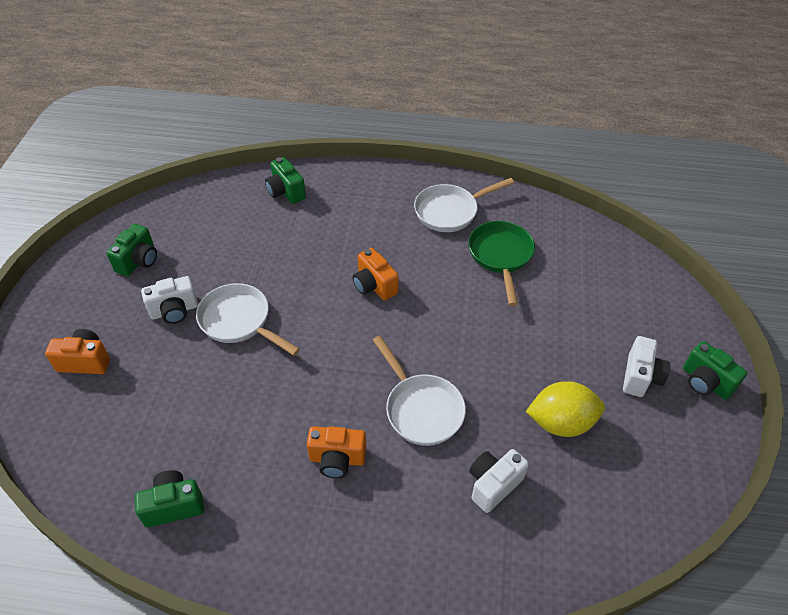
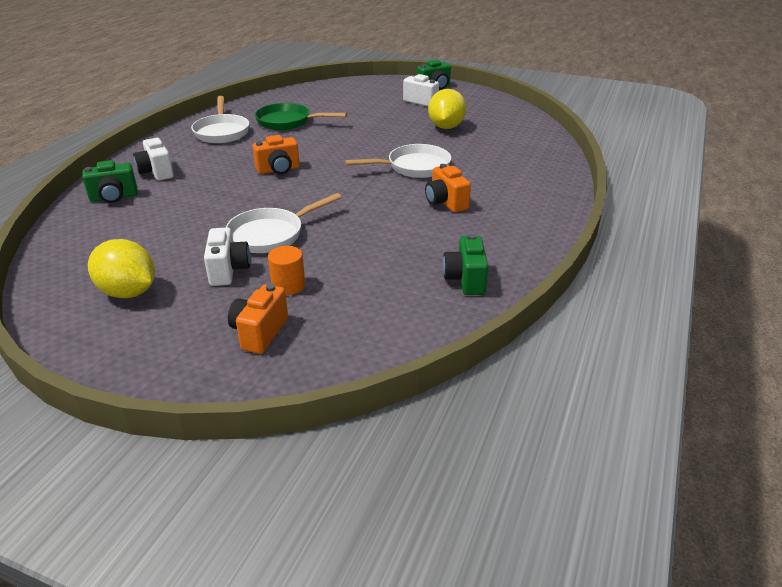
camera: 75 degrees left, 15 degrees down
green camera [106,224,157,276] -> yellow lemon [88,239,155,298]
orange camera [307,426,366,478] -> orange camera turned 135 degrees clockwise [425,164,471,212]
white camera [469,449,529,513] -> white camera moved to [133,136,174,181]
none -> orange cylinder [268,246,305,295]

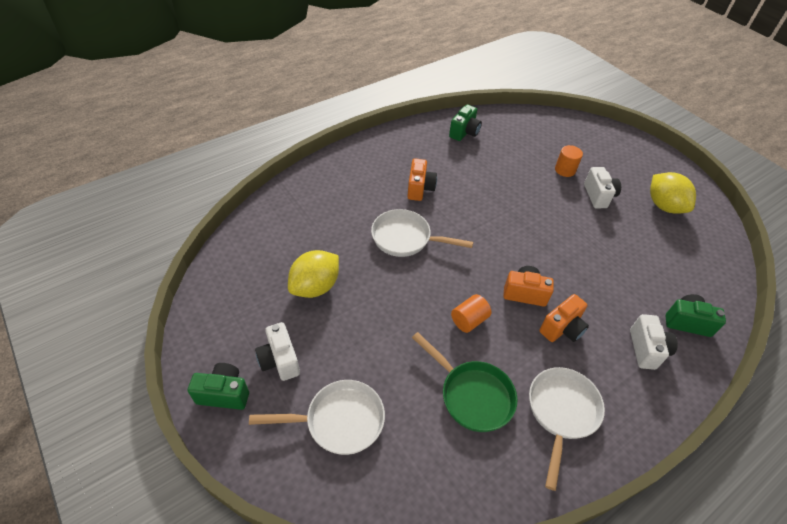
camera: 150 degrees left, 15 degrees up
white camera [204,227,251,286] -> white camera turned 150 degrees clockwise [584,167,621,208]
white pan [226,193,342,253] -> white pan moved to [249,380,385,455]
orange camera [228,283,288,354] -> orange camera moved to [539,294,589,342]
none -> orange cylinder [451,294,492,333]

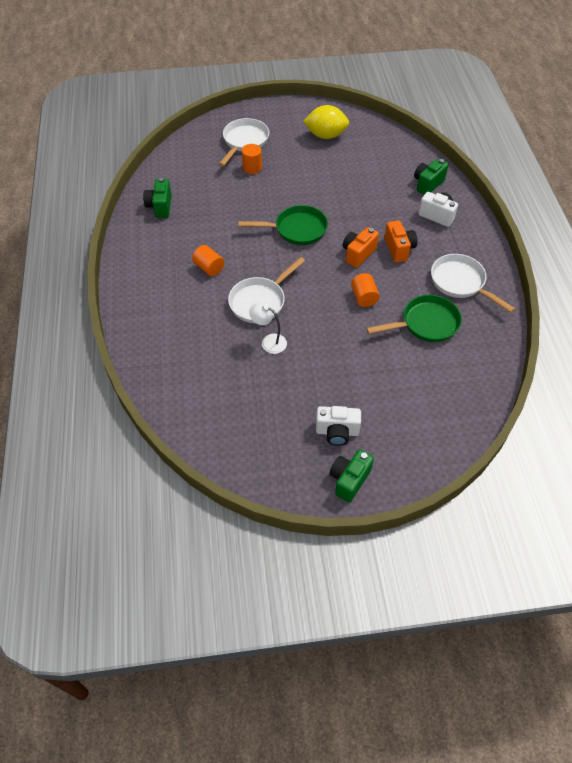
camera: 60 degrees left, 5 degrees up
white pan [249,380,385,455] -> white pan moved to [219,118,269,166]
yellow lemon [288,250,339,298] -> none
orange camera [407,158,437,201] -> orange cylinder [192,245,224,276]
green camera [449,104,482,141] -> green camera turned 150 degrees counterclockwise [143,178,172,218]
white camera [584,167,621,208] -> none
none -> green pan [238,205,328,245]
none -> white lamp [249,302,287,354]

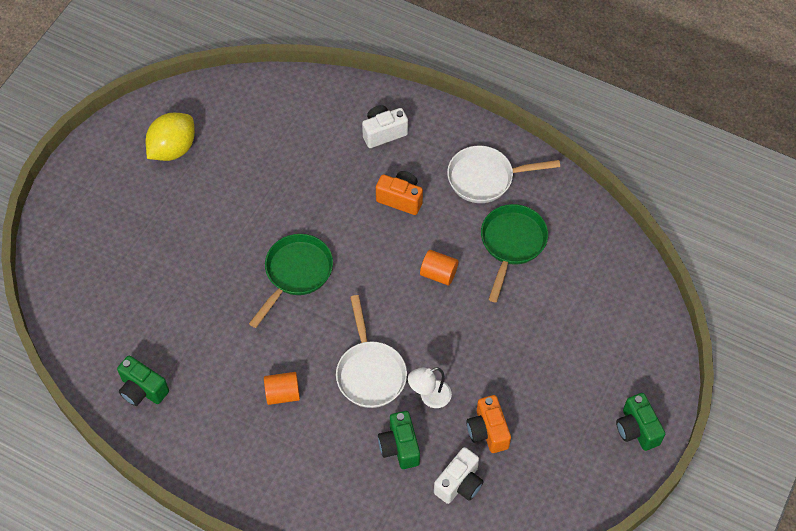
camera: 55 degrees left, 5 degrees up
white pan [219,118,269,166] -> none
orange cylinder [242,144,262,174] -> none
white camera [316,406,361,446] -> white camera moved to [434,447,484,504]
orange camera [343,227,379,268] -> orange camera moved to [466,395,511,453]
green camera [414,159,449,195] -> green camera moved to [378,411,420,469]

